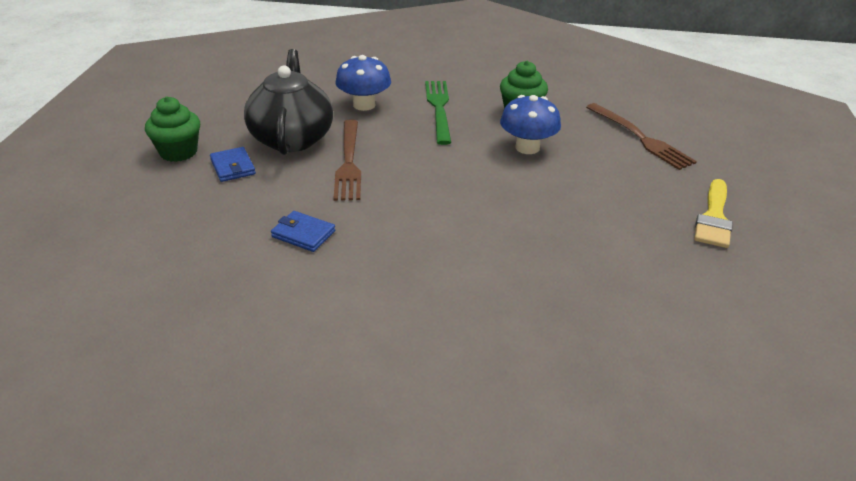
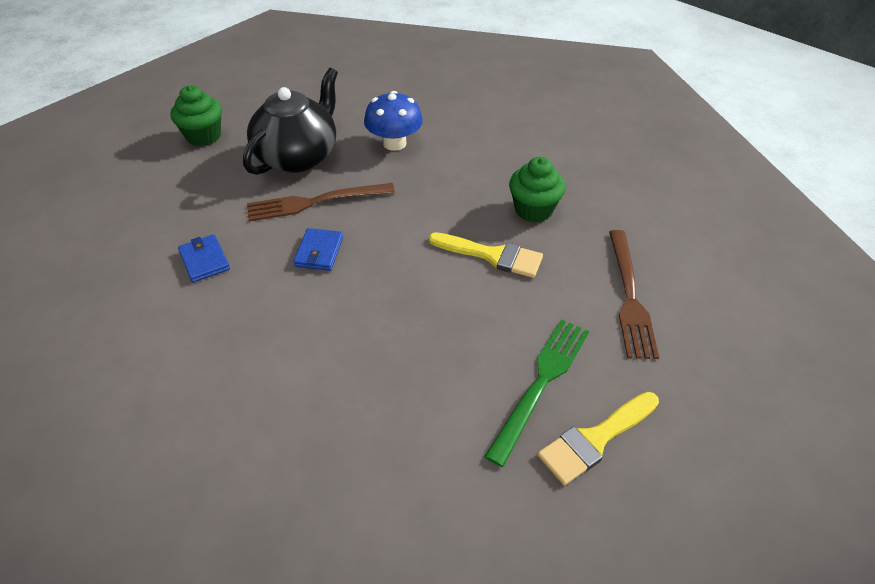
camera: 35 degrees right, 10 degrees up
blue wallet [210,147,256,182] -> blue wallet moved to [293,228,343,271]
brown fork [333,119,361,201] -> brown fork turned 45 degrees clockwise [247,183,395,222]
green fork [425,81,451,145] -> green fork moved to [484,319,589,467]
blue mushroom [500,95,561,154] -> yellow brush [429,232,543,278]

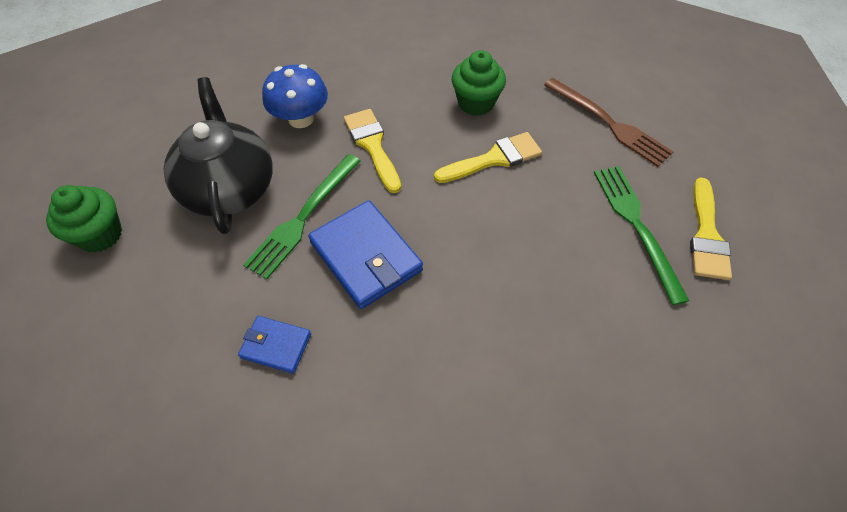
camera: 45 degrees left, 10 degrees up
brown fork [247,183,395,222] -> green fork [243,154,360,279]
blue wallet [293,228,343,271] -> blue wallet [308,200,423,309], size x1.81
none -> yellow brush [344,109,401,193]

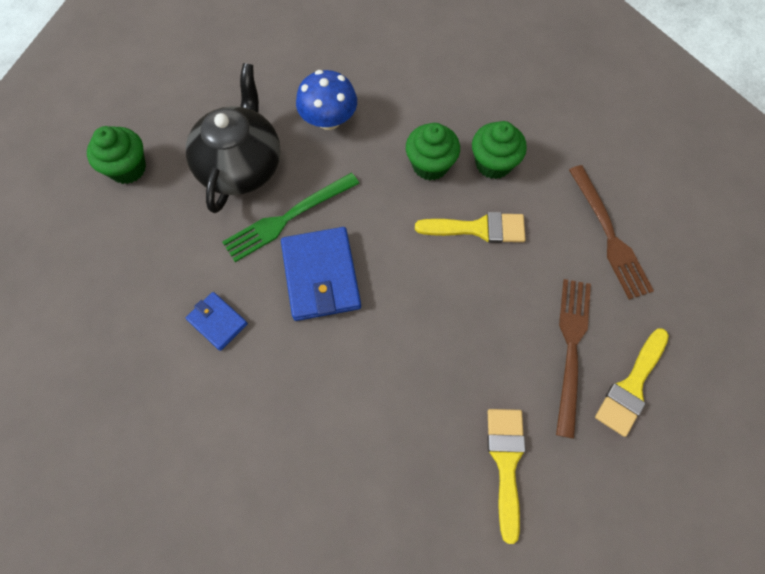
camera: 25 degrees right, 10 degrees up
yellow brush [344,109,401,193] -> yellow brush moved to [487,409,526,544]
green fork [594,166,690,305] -> brown fork [556,279,591,439]
none -> green cupcake [406,123,460,181]

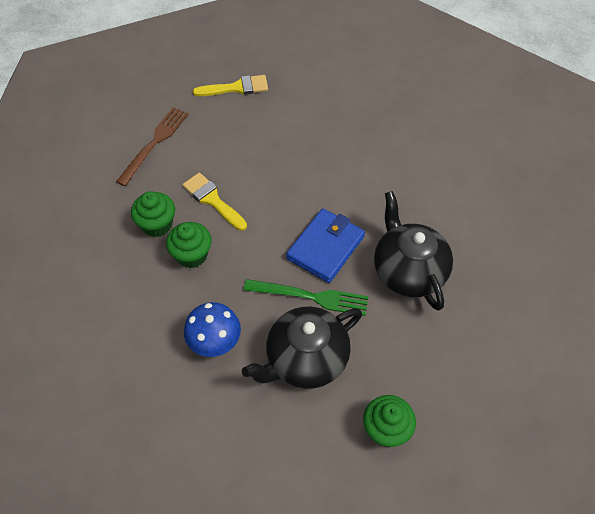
camera: 135 degrees left, 10 degrees down
blue wallet [186,292,248,351] -> black teapot [374,191,453,311]
yellow brush [487,409,526,544] -> none
brown fork [556,279,591,439] -> none

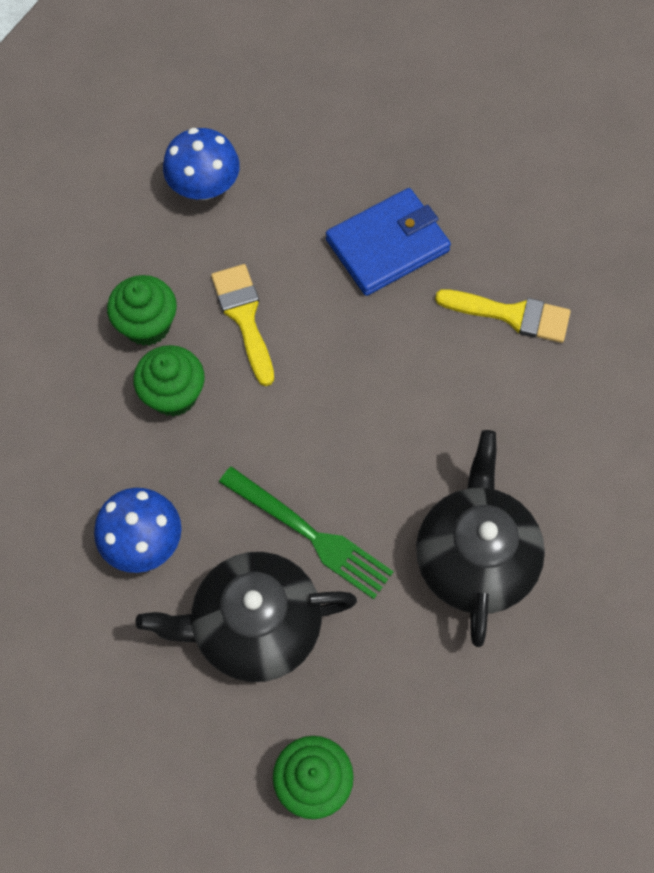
camera: 25 degrees right, 10 degrees up
brown fork [116,107,188,186] -> blue mushroom [163,128,240,200]
yellow brush [193,75,268,96] -> yellow brush moved to [435,289,571,343]
blue wallet [286,208,365,283] -> blue wallet moved to [326,188,451,296]

